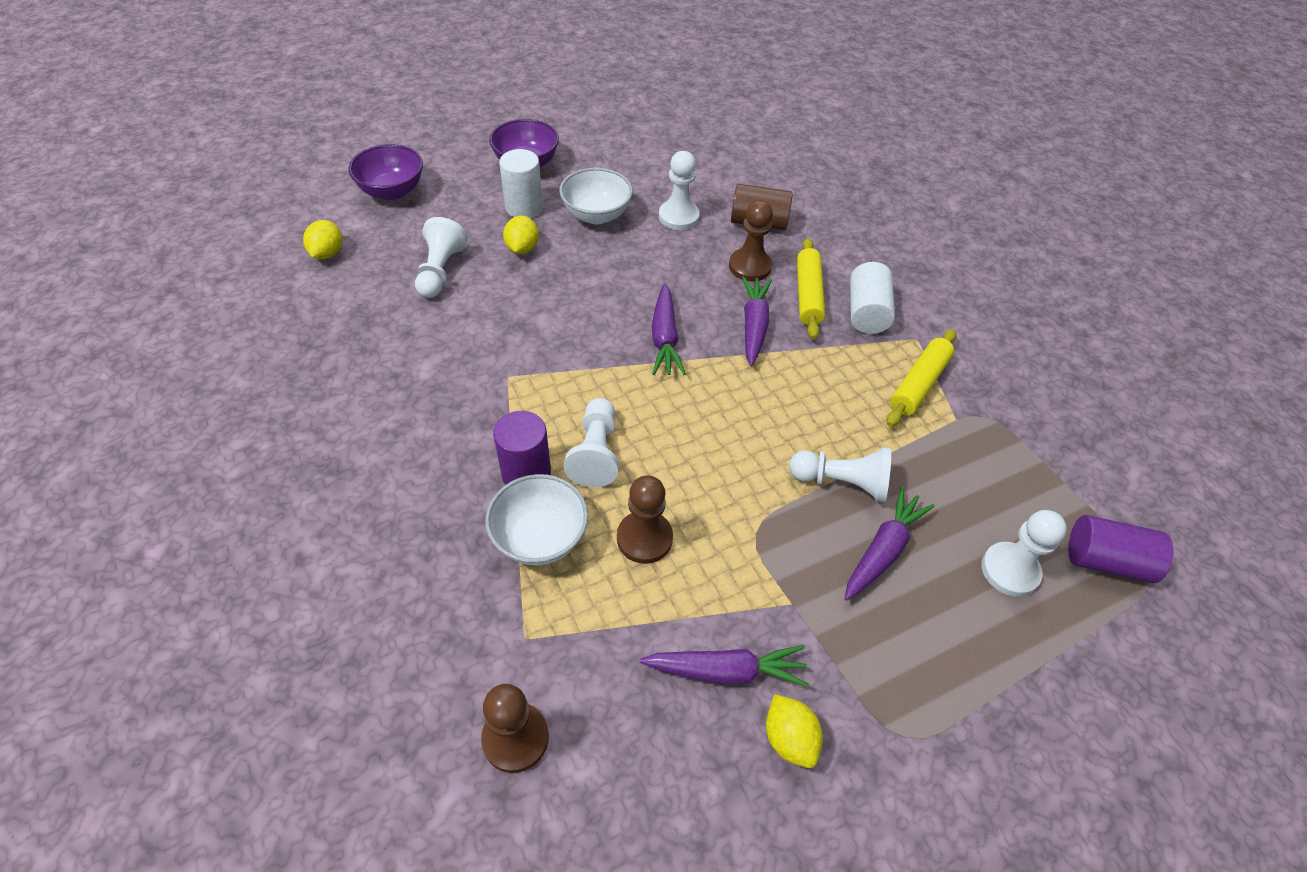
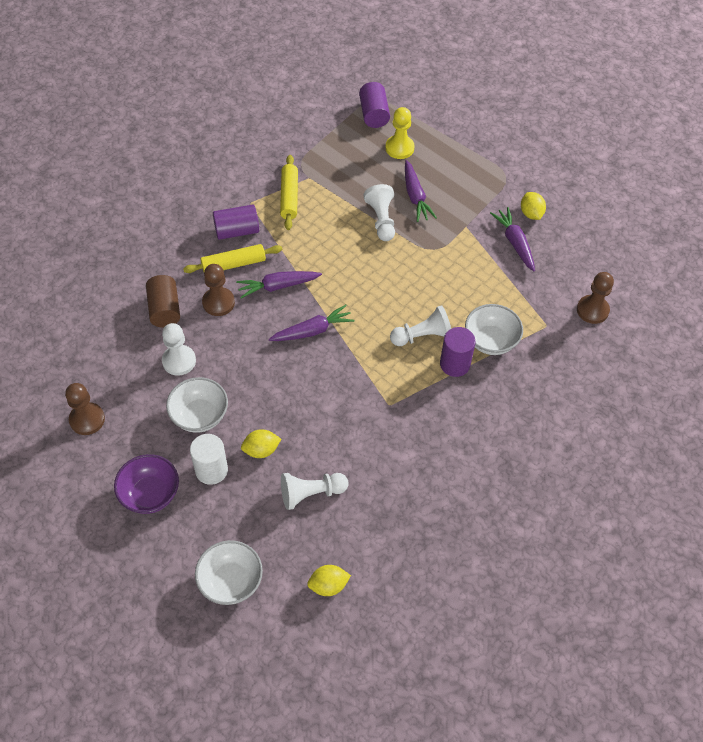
camera: 110 degrees left, 5 degrees up
purple bowl [348,144,423,200] -> white bowl [195,540,263,605]
brown pawn [617,475,673,564] -> brown pawn moved to [65,383,105,435]
yellow lemon [766,694,823,768] -> yellow lemon turned 60 degrees counterclockwise [521,192,546,220]
purple carrot [845,486,935,601] -> purple carrot turned 120 degrees counterclockwise [405,160,437,222]
white cylinder [850,262,895,334] -> purple cylinder [213,205,259,240]
yellow rolling pin [887,329,957,427] -> yellow rolling pin turned 75 degrees clockwise [280,155,298,230]
white pawn [981,510,1067,597] -> yellow pawn [385,107,415,159]

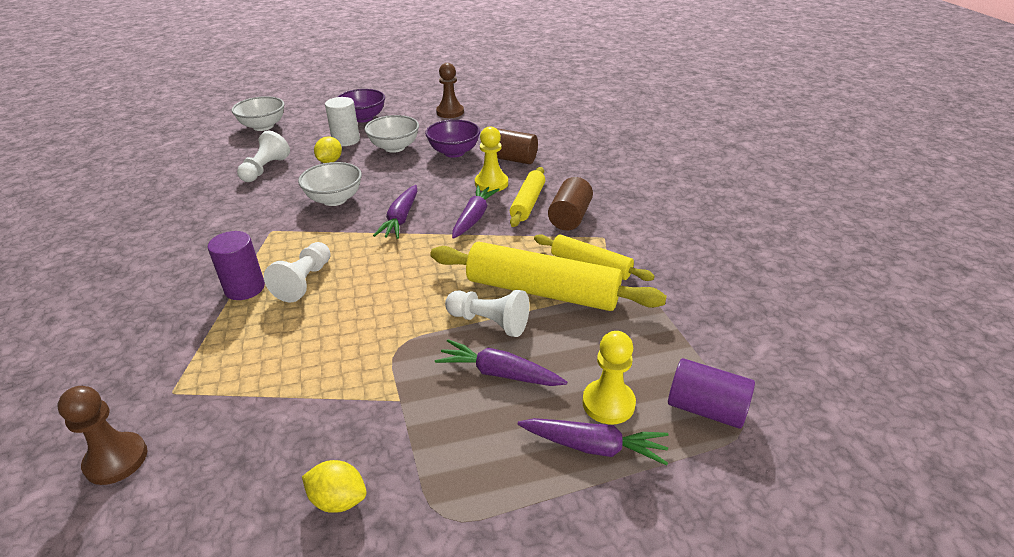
camera: 125 degrees right, 20 degrees down
white pawn [162,323,196,376] -> purple bowl [425,119,480,158]
brown pawn [202,264,235,316] -> yellow pawn [475,126,508,192]
purple cylinder [213,205,259,240] -> brown cylinder [548,177,593,230]
yellow lemon [307,565,351,596] -> none
white bowl [465,304,523,355] -> white bowl moved to [298,162,362,206]
purple carrot [490,207,535,271] -> purple carrot moved to [518,418,668,466]
none -> yellow rolling pin [430,242,667,311]

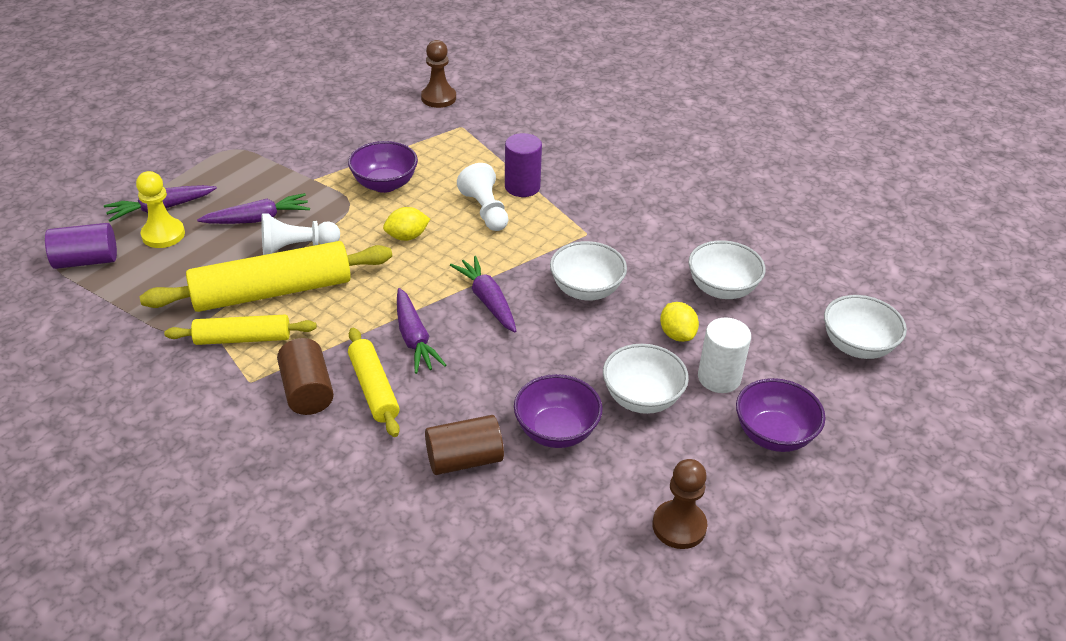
camera: 140 degrees right, 5 degrees up
white pawn [237,131,290,182] -> white bowl [689,240,766,299]
yellow lemon [302,460,367,513] -> yellow lemon moved to [383,207,430,241]
yellow pawn [475,126,508,192] -> none
none -> purple bowl [348,141,418,193]

